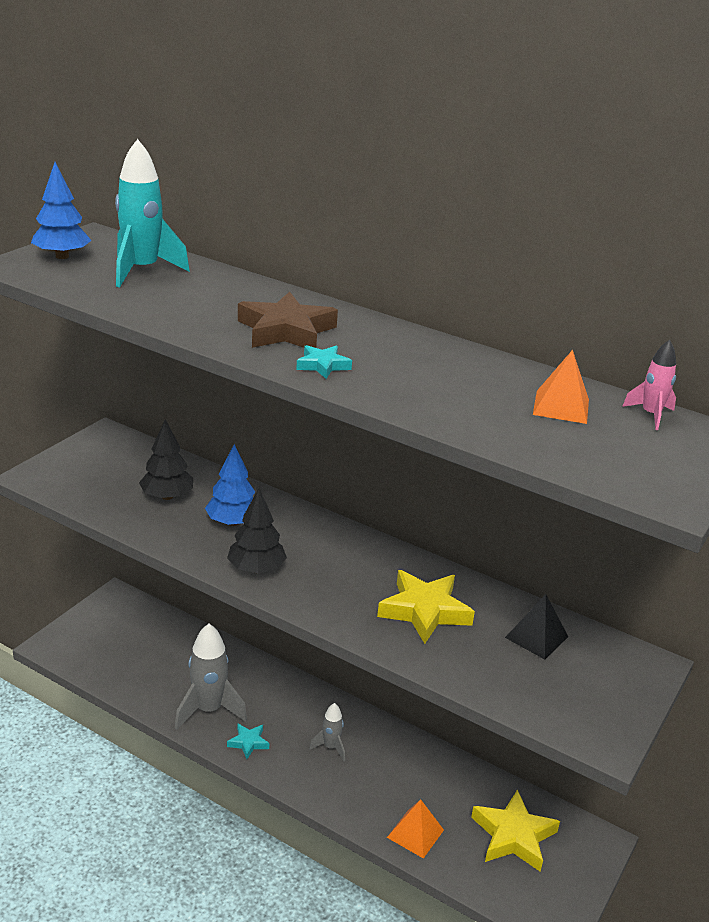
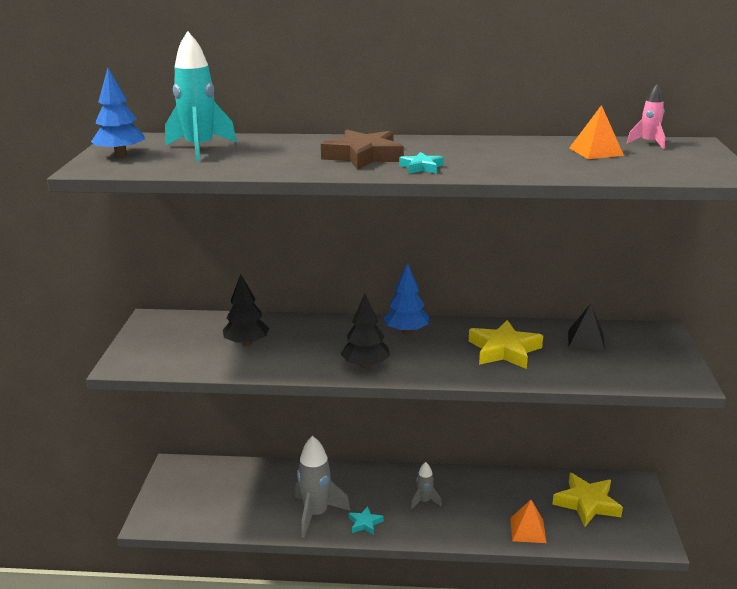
camera: 25 degrees left, 5 degrees down
blue tree [205,444,255,526] -> blue tree moved to [384,263,429,334]

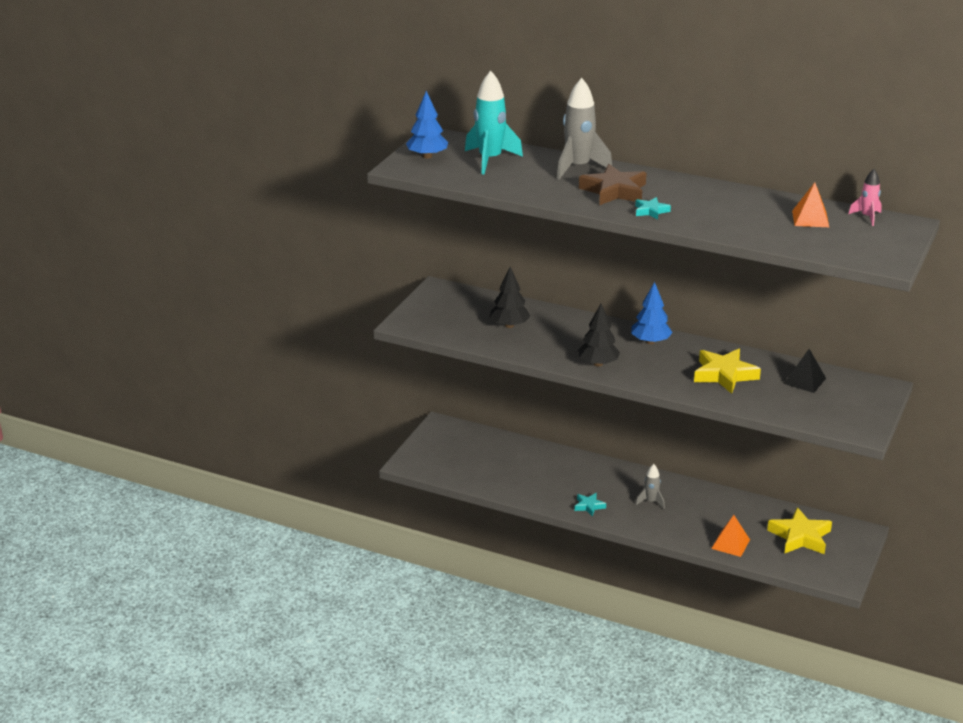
camera: 20 degrees right, 5 degrees up
grey rocket [295,436,351,538] -> grey rocket moved to [557,78,612,180]

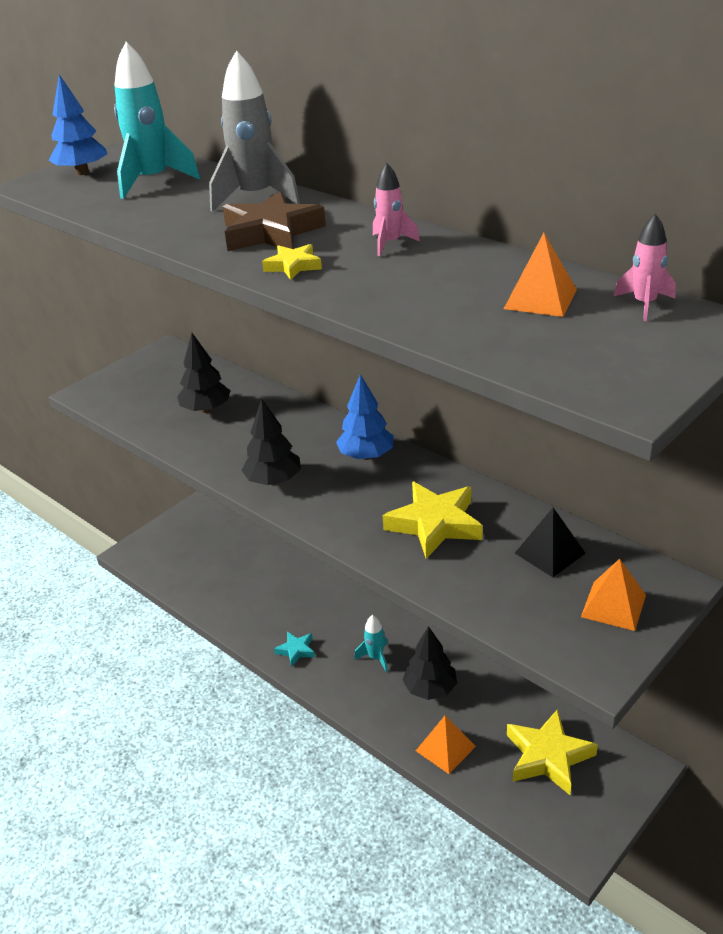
camera: 20 degrees right, 5 degrees up
turquoise star [635,197,671,220] -> yellow star [262,244,322,280]
grey rocket [635,464,665,509] -> turquoise rocket [354,615,388,672]
none -> pink rocket [373,163,420,256]
none -> black tree [403,626,457,700]
none -> orange pyramid [581,559,646,631]

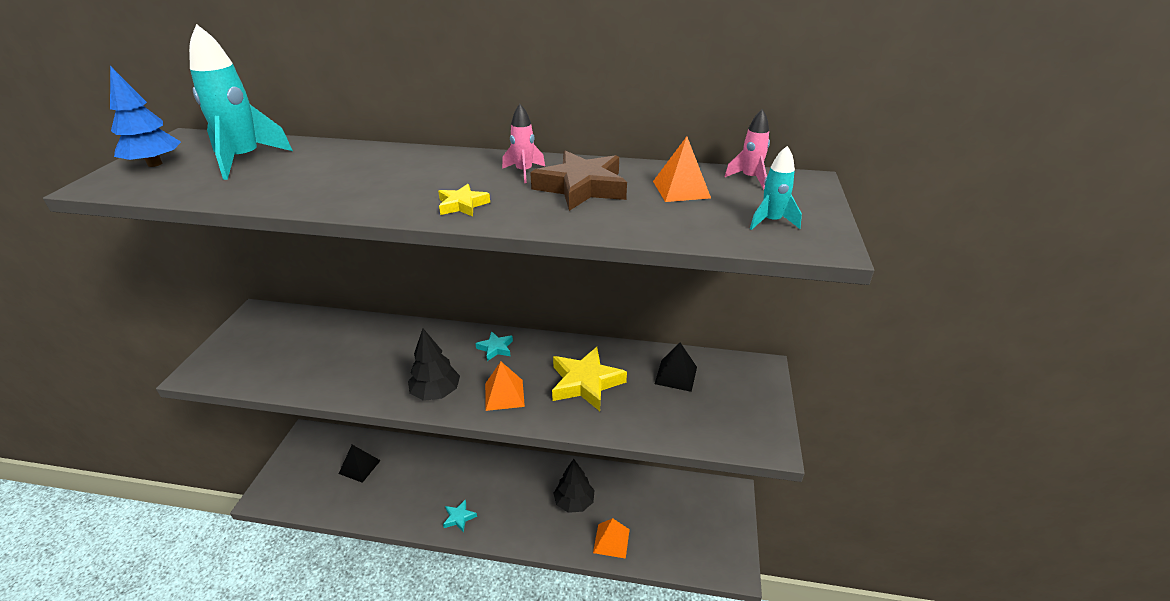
camera: 35 degrees left, 0 degrees up
black tree [177,333,230,413] -> none
grey rocket [209,50,300,212] -> none
brown star [223,191,326,251] -> brown star moved to [530,150,627,211]
blue tree [336,374,394,460] -> turquoise star [475,331,513,361]
turquoise rocket [354,615,388,672] -> turquoise rocket moved to [750,146,802,230]
yellow star [507,709,598,795] -> none
orange pyramid [581,559,646,631] -> orange pyramid moved to [485,362,525,411]
none -> black pyramid [339,445,381,483]

